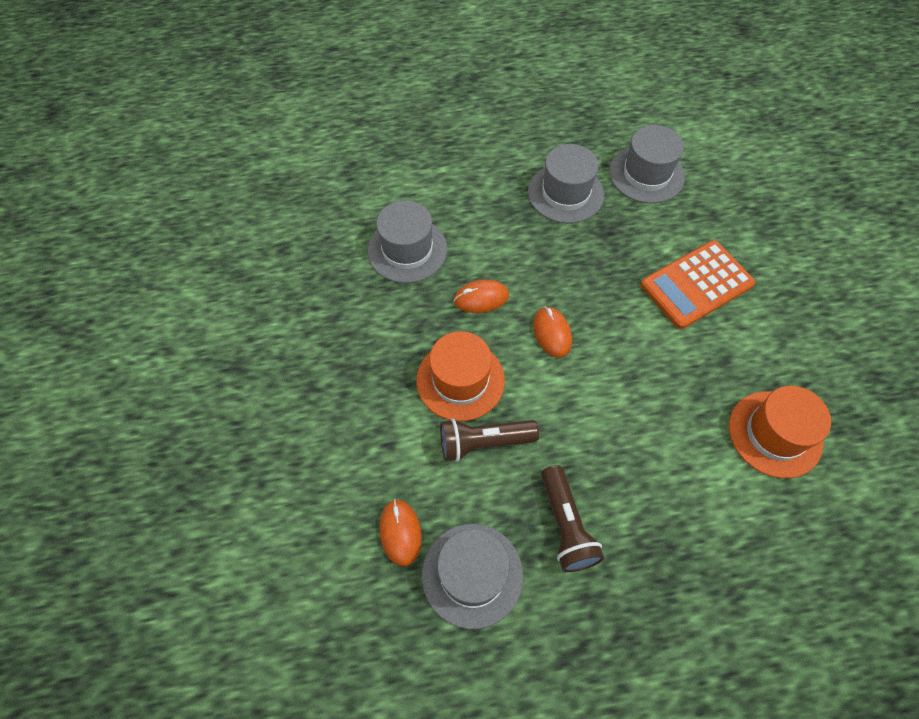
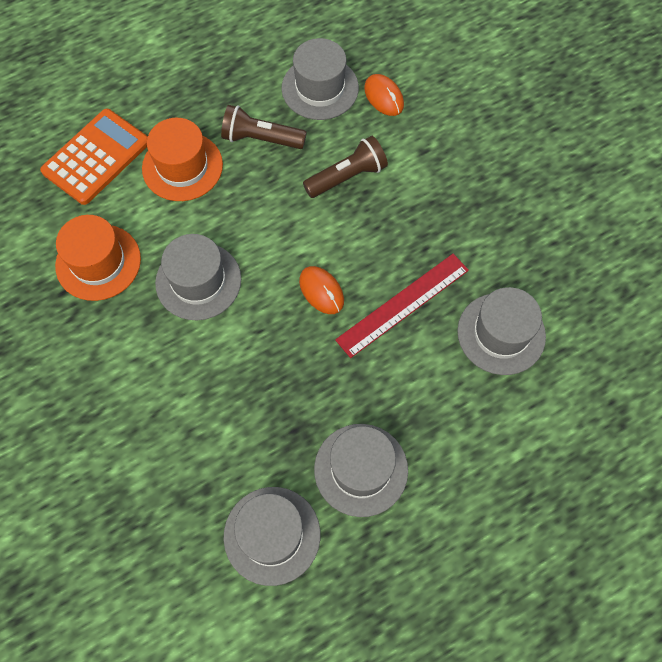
camera: 160 degrees right, 5 degrees up
orange hat [416,331,505,421] -> orange hat moved to [142,118,223,201]
orange mouse [454,280,509,313] -> red ruler [335,254,469,358]
brown flashlight [541,465,604,572] -> brown flashlight turned 45 degrees counterclockwise [221,105,307,149]
orange calculator [640,240,755,329] -> orange calculator moved to [40,109,148,205]
none -> grey hat [155,234,241,320]

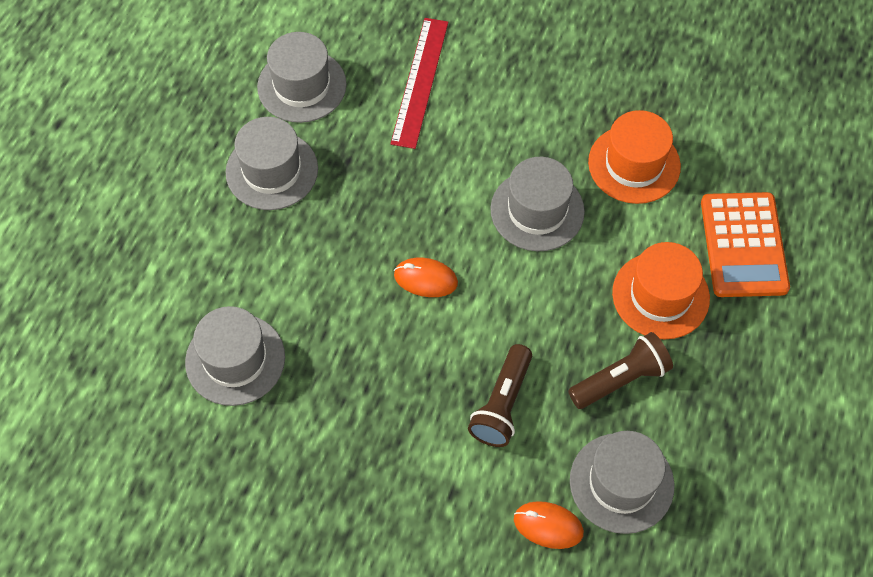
camera: 140 degrees right, 5 degrees down
red ruler [335,254,469,358] -> red ruler moved to [391,18,448,149]

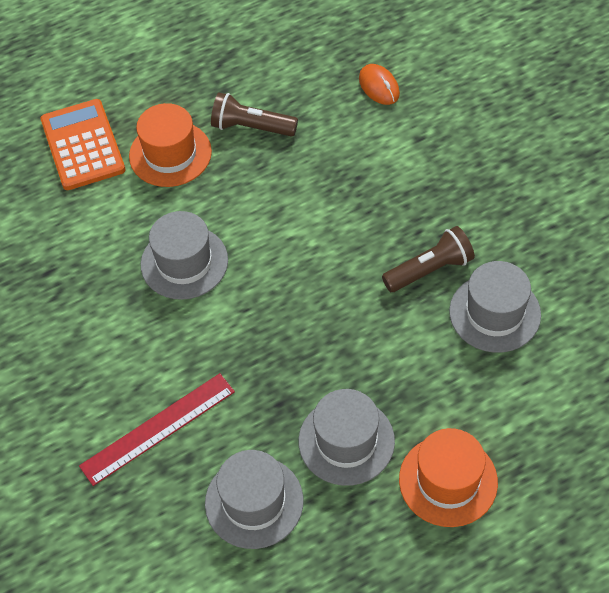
camera: 135 degrees left, 5 degrees down
orange mouse [394,258,458,297] -> none
brown flashlight [468,344,532,447] -> brown flashlight moved to [382,226,475,292]
grey hat [570,431,674,534] -> none
orange hat [588,110,681,204] -> orange hat moved to [399,428,498,527]
orange calculator [701,192,790,297] -> orange calculator turned 60 degrees counterclockwise [41,99,125,190]

